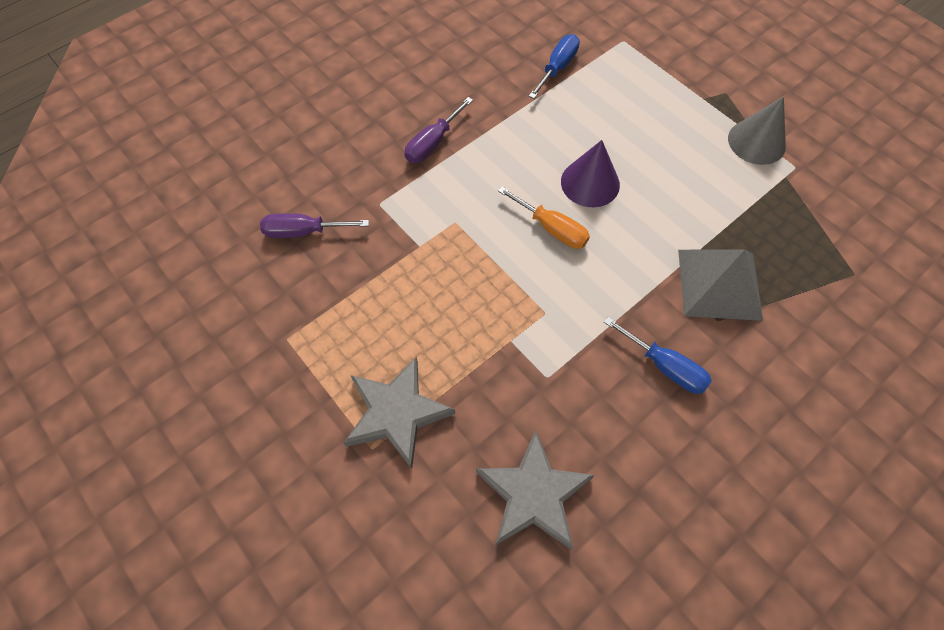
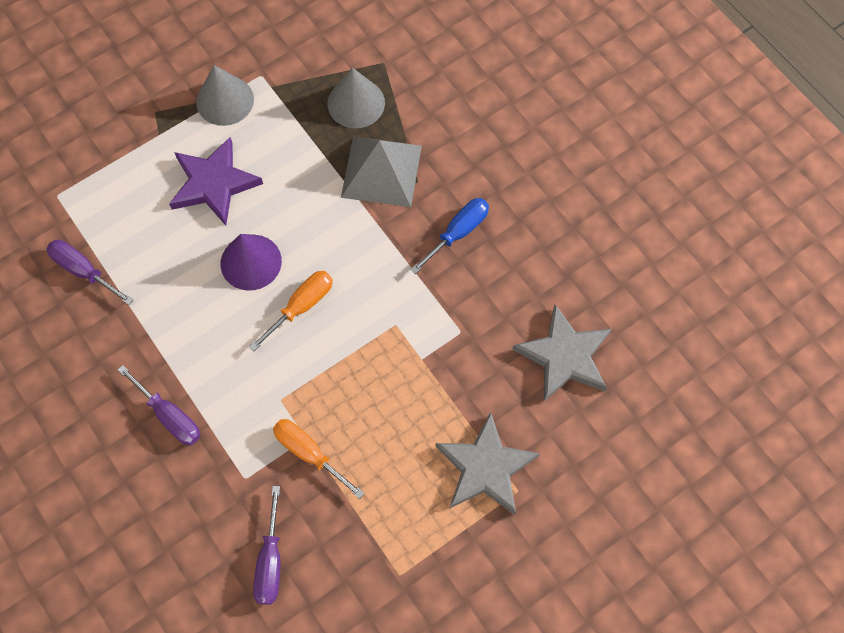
camera: 85 degrees left, 5 degrees up
blue screwdriver [529,34,580,99] -> purple screwdriver [47,240,133,305]
none -> purple star [169,137,263,226]
none -> orange screwdriver [273,419,365,499]
none -> grey cone [327,68,385,128]

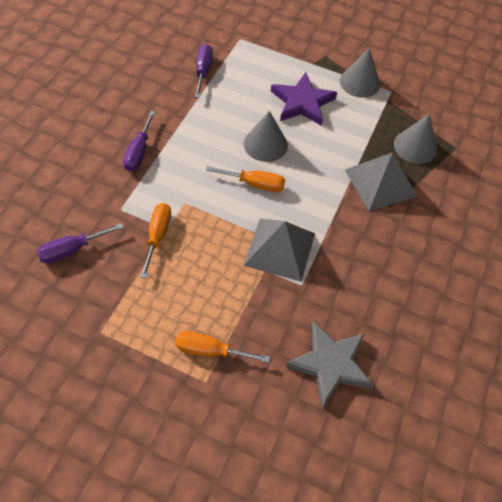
camera: 55 degrees right, 10 degrees down
purple cone [221,234,282,291] -> grey cone [244,111,288,162]
blue screwdriver [410,198,489,274] -> none
grey star [436,412,540,515] -> orange screwdriver [175,331,270,363]
none -> grey pyramid [244,218,315,282]

